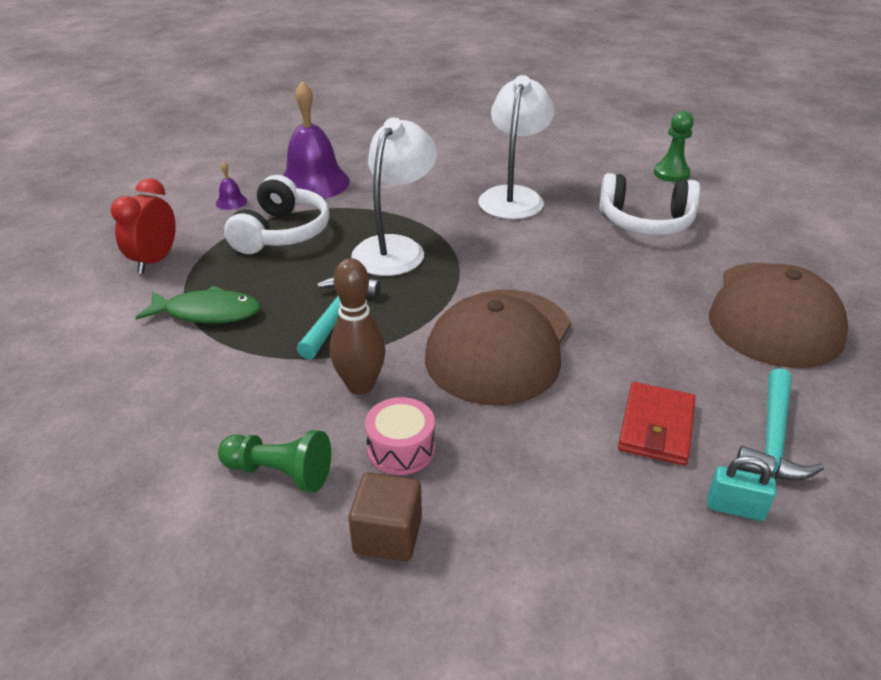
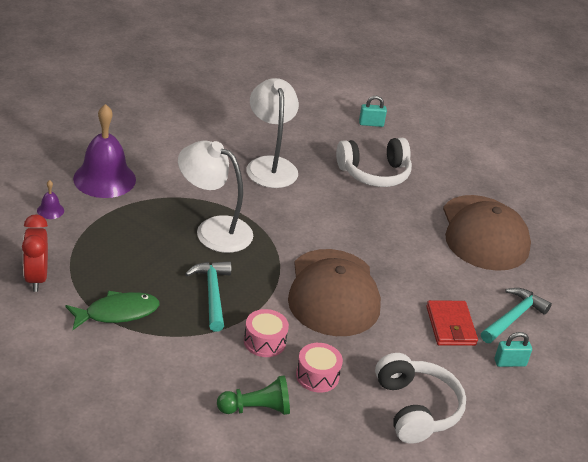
camera: 30 degrees left, 0 degrees up
white headphones [224,175,329,254] -> white headphones moved to [375,353,466,444]
brown bowling pin [330,258,385,395] -> pink drum [244,309,289,357]
brown cube [349,472,422,562] -> none
white lamp [351,118,437,276] -> white lamp turned 60 degrees counterclockwise [178,141,253,253]
green pawn [654,111,694,182] -> turquoise padlock [359,96,387,127]
turquoise hammer [736,368,824,481] -> turquoise hammer turned 135 degrees counterclockwise [481,288,552,343]

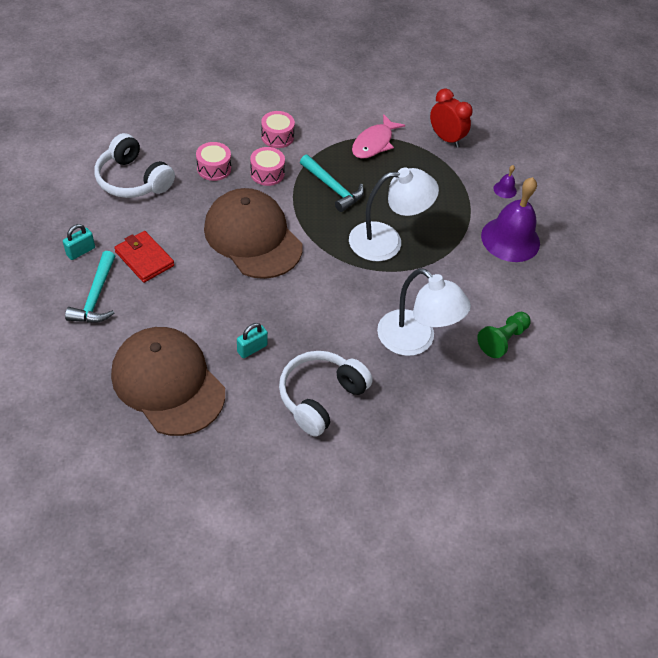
camera: 145 degrees right, 15 degrees up
green fish [65,291,160,330] -> pink fish [352,114,405,159]
green pawn [217,375,290,415] -> green pawn moved to [477,312,531,358]
turquoise padlock [359,96,387,127] -> turquoise padlock moved to [237,323,268,358]
none -> pink drum [261,111,295,148]

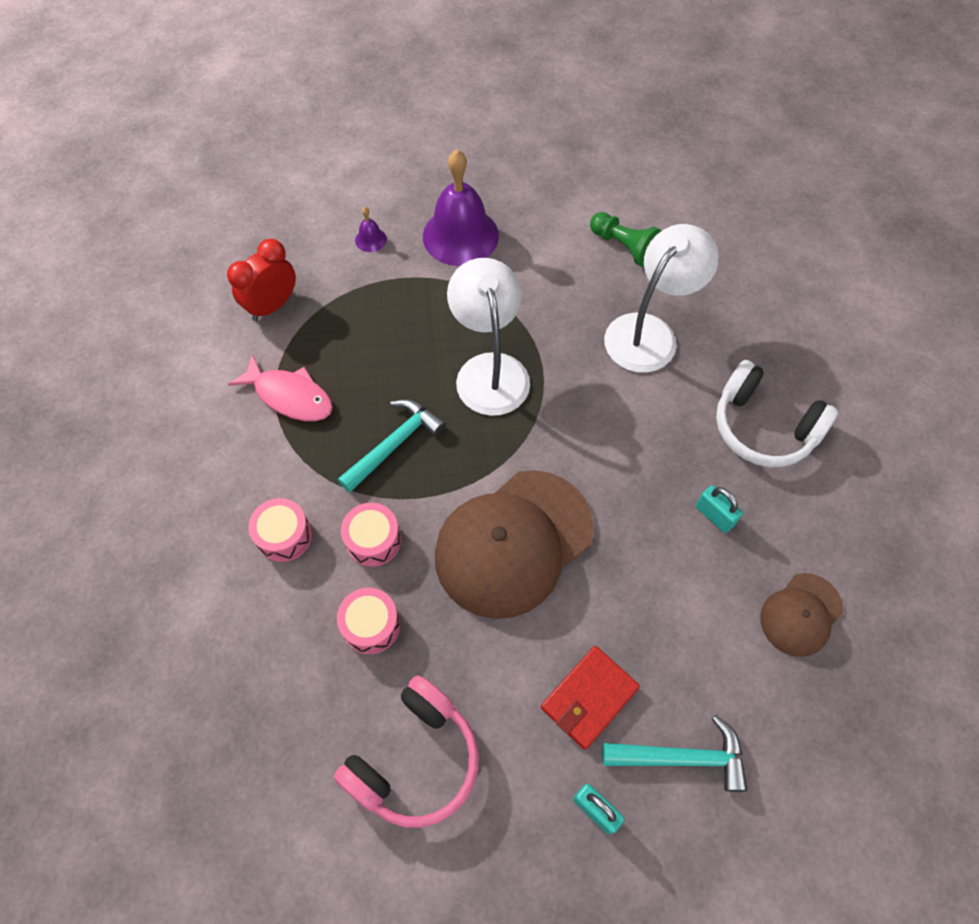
camera: 90 degrees left, 10 degrees up
white headphones [94,133,175,198] -> pink headphones [334,675,479,828]
brown cap [111,327,225,436] -> brown cap [760,573,843,657], size x0.51

